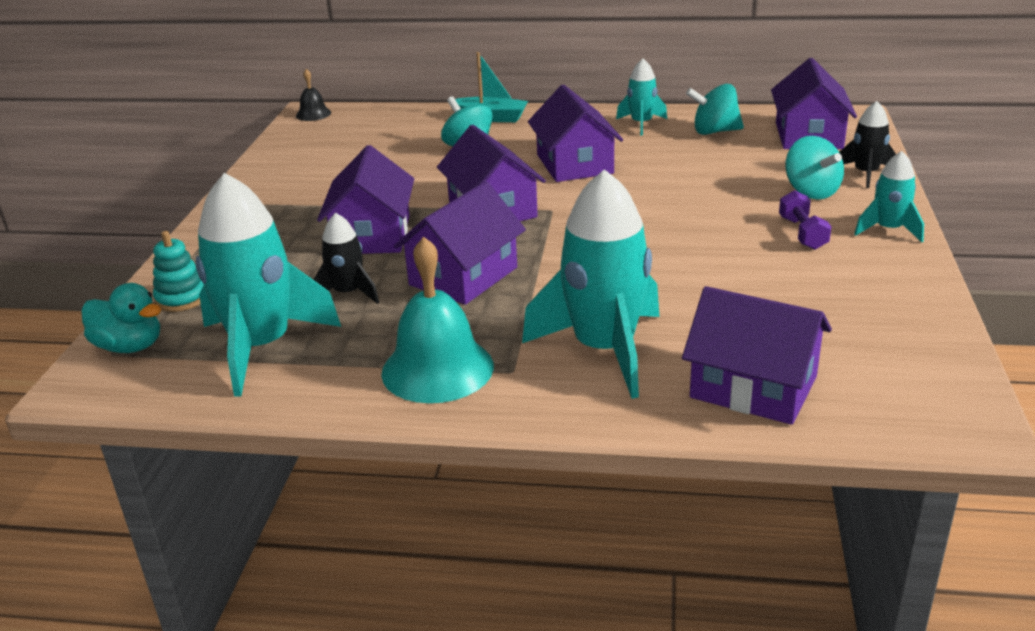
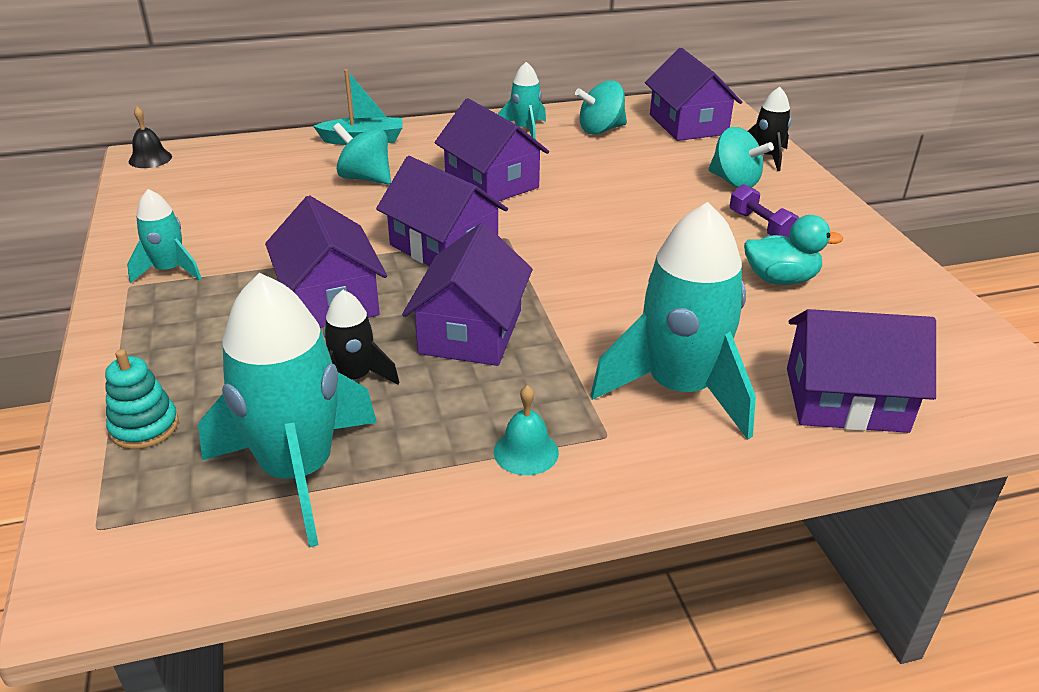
camera: 25 degrees left, 5 degrees up
turquoise duck [82,283,161,353] -> turquoise duck moved to [744,215,843,285]
turquoise bell [381,236,494,403] -> turquoise bell [494,385,559,475], size x0.51
turquoise rocket [854,151,924,242] -> turquoise rocket moved to [127,189,202,283]

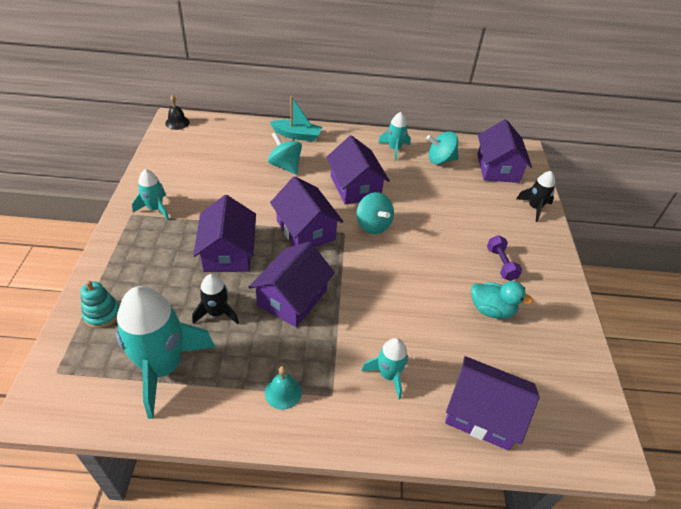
camera: 15 degrees right, 10 degrees up
turquoise rocket [591,202,756,440] -> turquoise rocket [362,338,408,399], size x0.51
turquoise spinning top [708,127,774,188] -> turquoise spinning top moved to [356,192,394,234]

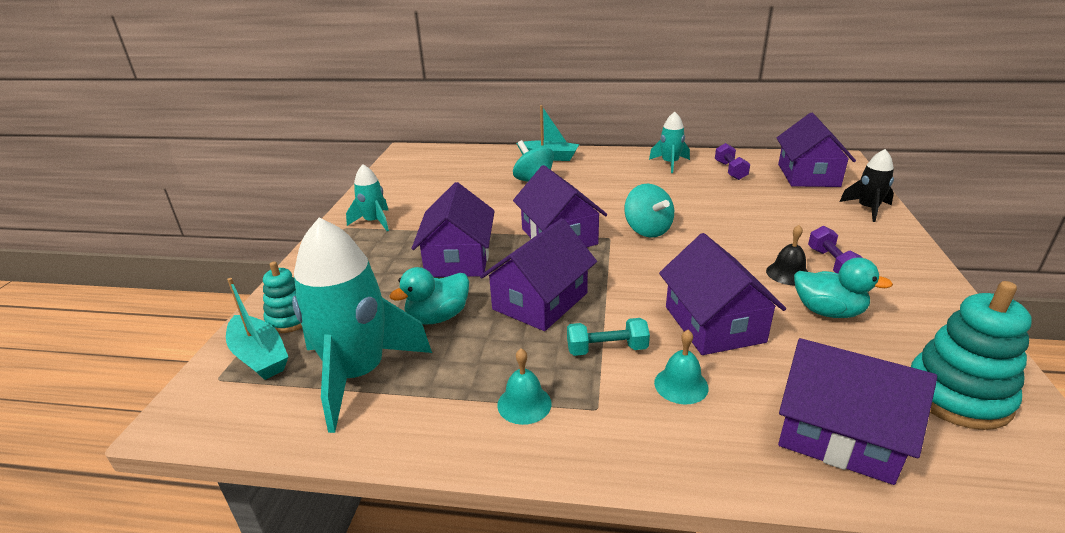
camera: 10 degrees right, 15 degrees down
black bell [165,95,190,130] -> black bell moved to [766,225,808,285]
black rocket [192,274,239,324] -> turquoise duck [390,267,469,325]
purple house [326,135,390,205] -> purple house moved to [659,233,786,355]
turquoise rocket [362,338,408,399] -> turquoise bell [654,330,709,404]
turquoise spinning top [426,131,459,164] -> purple dumbbell [715,143,750,180]
none -> turquoise boat [226,278,288,380]
none -> turquoise dumbbell [567,318,650,356]
none -> turquoise stacking toy [911,281,1032,430]

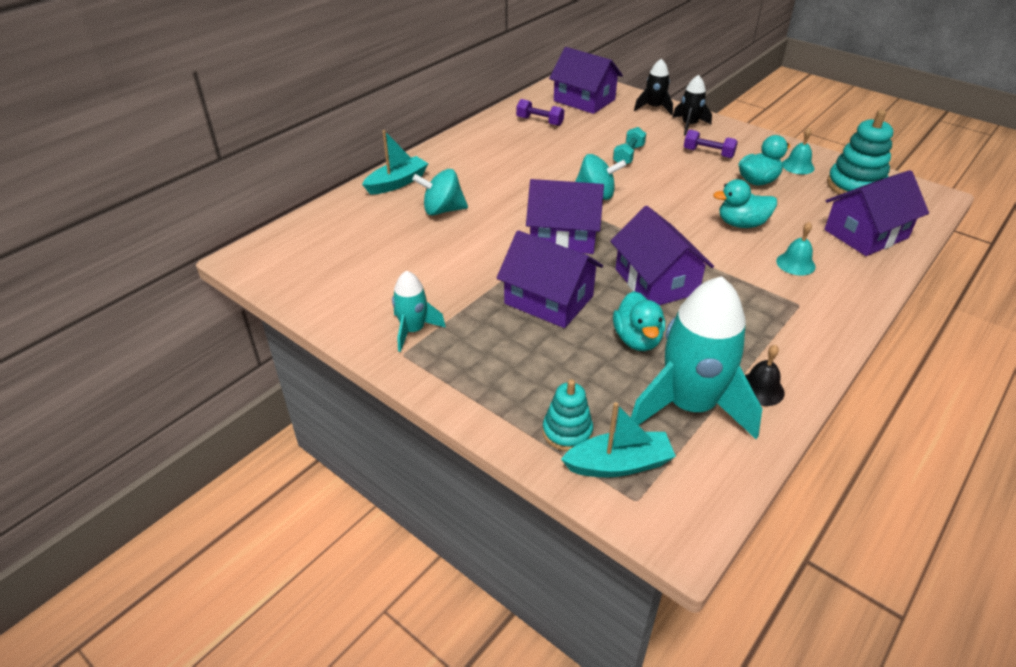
camera: 60 degrees left, 10 degrees up
turquoise bell [497,348,552,425] -> turquoise bell moved to [782,127,814,174]
turquoise dumbbell [567,318,650,356] -> turquoise dumbbell moved to [613,127,646,164]
turquoise rocket [649,112,690,173] -> none
purple house [659,233,786,355] -> turquoise duck [713,179,777,228]
black bell [766,225,808,285] -> black bell moved to [745,345,785,406]
none -> black rocket [672,75,712,136]

